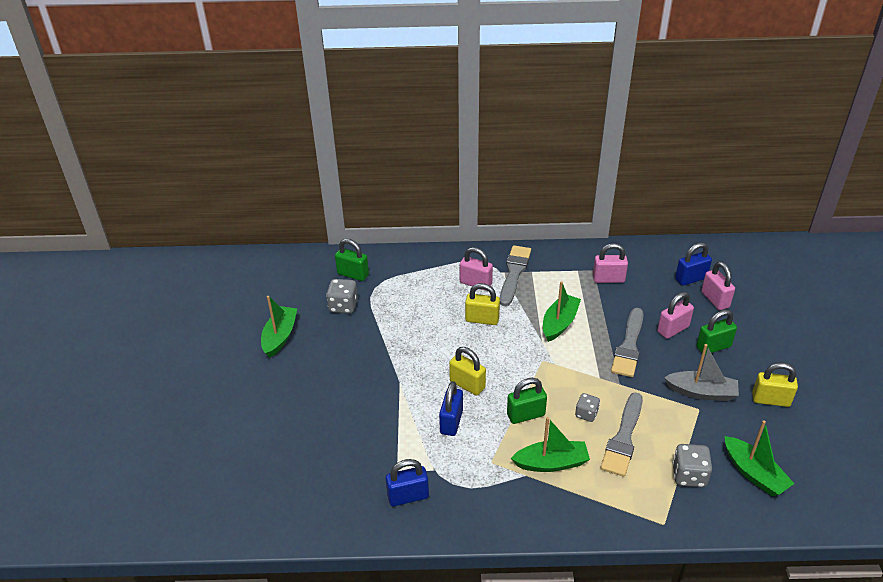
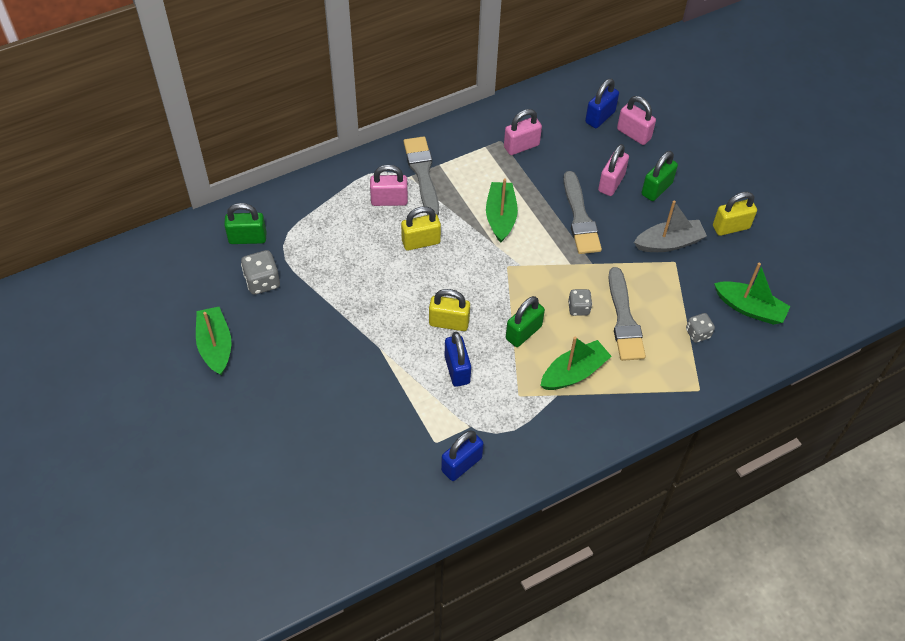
camera: 30 degrees left, 15 degrees up
grey dice [672,444,712,487] -> grey dice [686,313,715,343], size x0.66

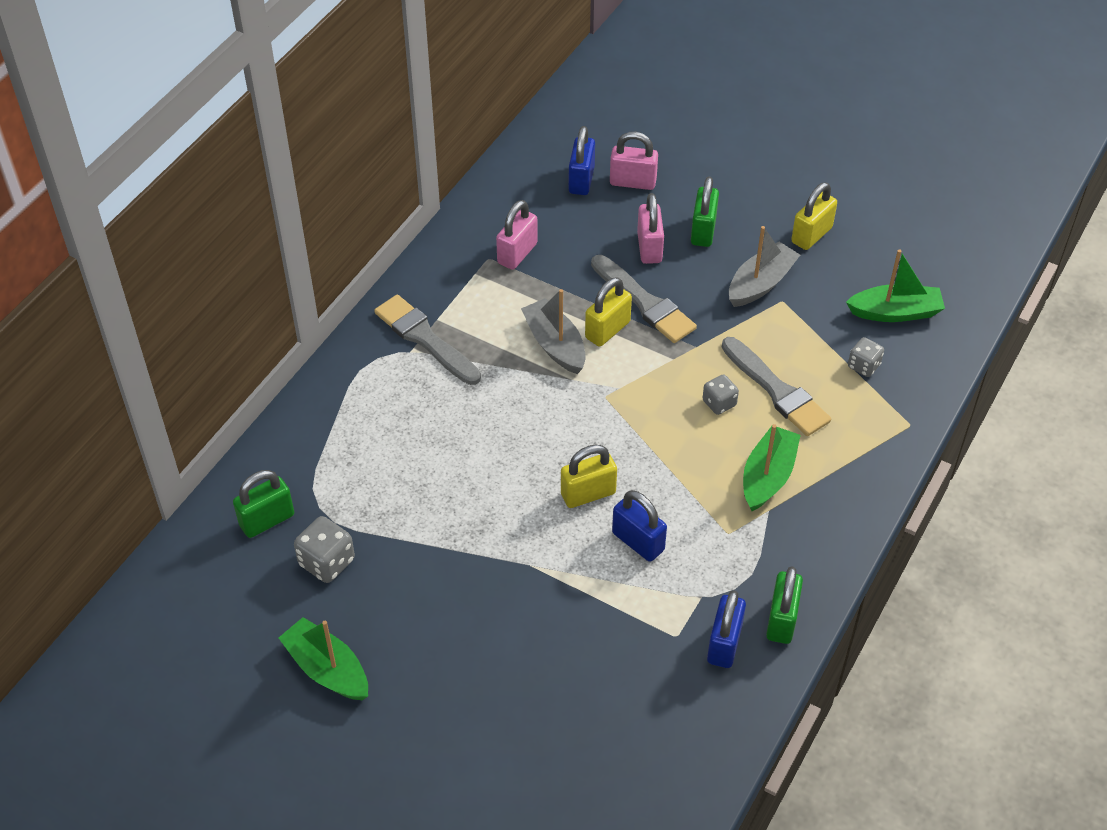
camera: 30 degrees left, 5 degrees down
pink padlock [370,165,408,206] -> none
yellow padlock [401,206,441,251] -> yellow padlock moved to [585,277,632,346]
green boat [486,178,518,243] -> grey boat [521,289,586,374]
green padlock [506,296,545,347] -> green padlock moved to [766,566,803,644]

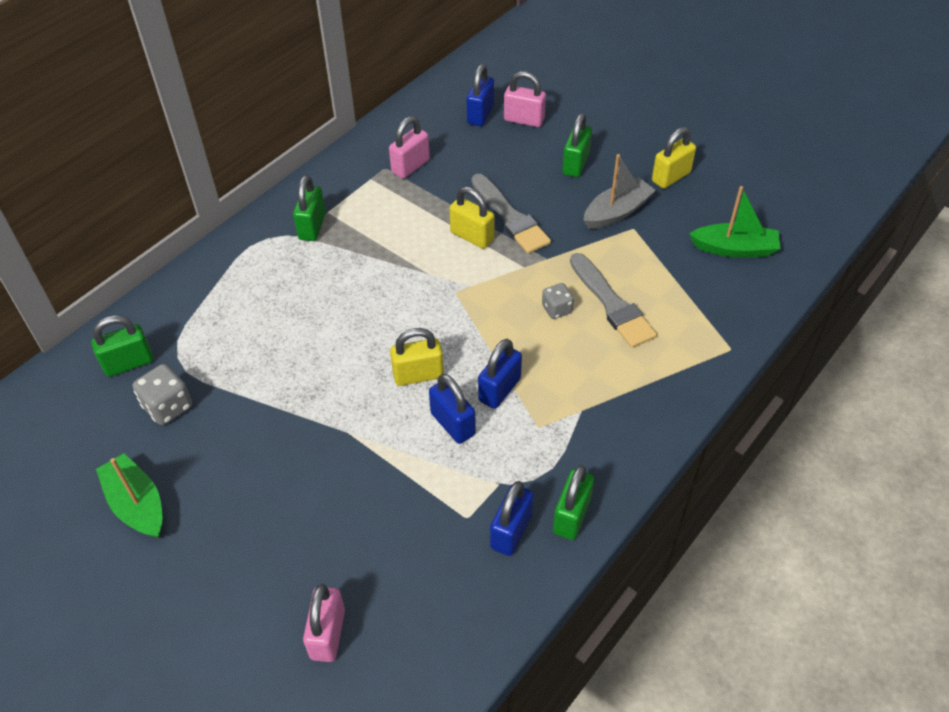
camera: 10 degrees right, 0 degrees up
grey brush [374,294,481,385] -> green padlock [293,175,326,241]
grey boat [521,289,586,374] -> none
yellow padlock [585,277,632,346] -> yellow padlock turned 75 degrees clockwise [449,187,494,249]
pink padlock [637,193,664,264] -> pink padlock moved to [303,584,345,662]
green boat [743,424,801,511] -> none
grey dice [848,337,884,377] -> none
none -> blue padlock [478,339,522,409]

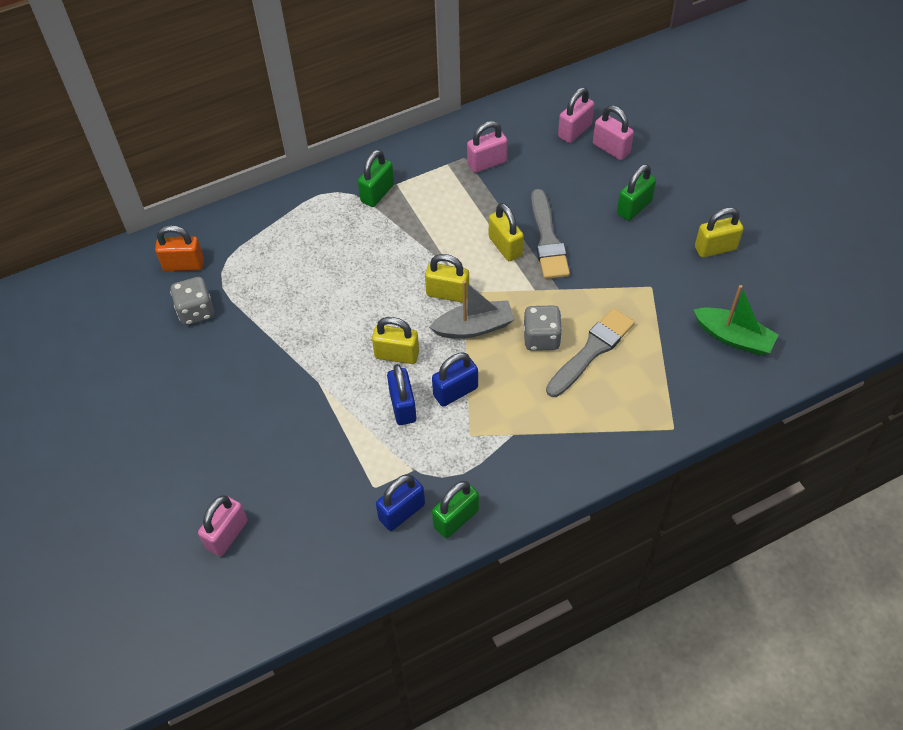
camera: 25 degrees right, 5 degrees up
green padlock [91,315,153,377] -> orange padlock [155,225,204,271]
green boat [96,453,162,538] -> none
blue padlock [467,64,494,126] -> pink padlock [558,87,594,143]
grey dice [542,283,574,319] -> grey dice [524,306,562,351], size x1.52
grey brush [570,253,657,348] -> grey brush turned 135 degrees counterclockwise [546,308,635,397]
grey boat [584,154,656,229] -> grey boat moved to [429,281,515,338]
none -> yellow padlock [425,254,469,303]

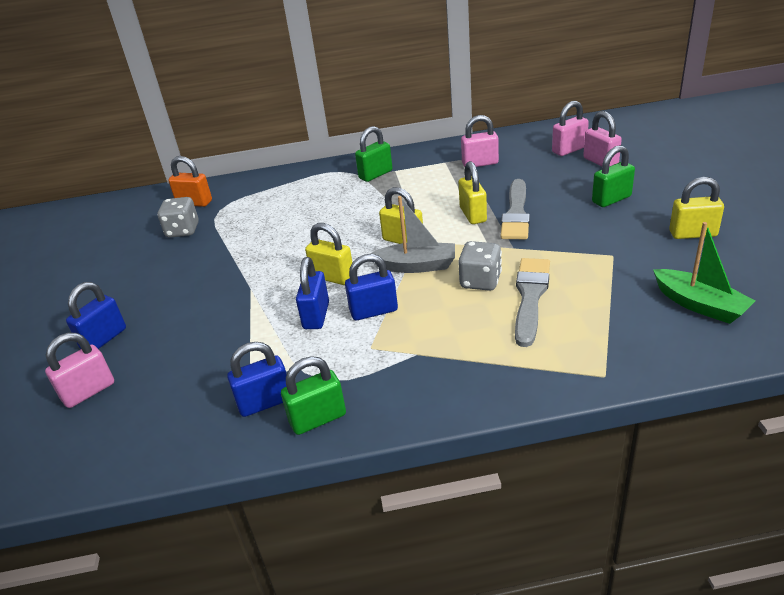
camera: 20 degrees right, 20 degrees down
grey brush [546,308,635,397] -> grey brush turned 45 degrees counterclockwise [515,258,550,347]
none -> blue padlock [66,282,126,349]

